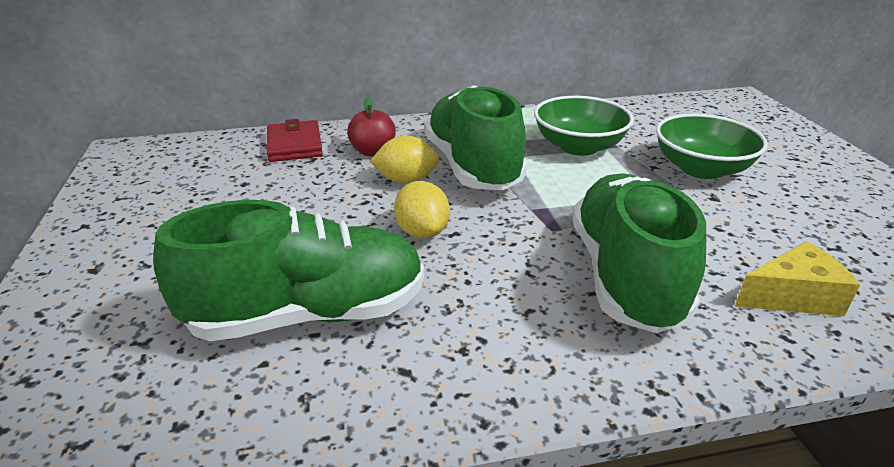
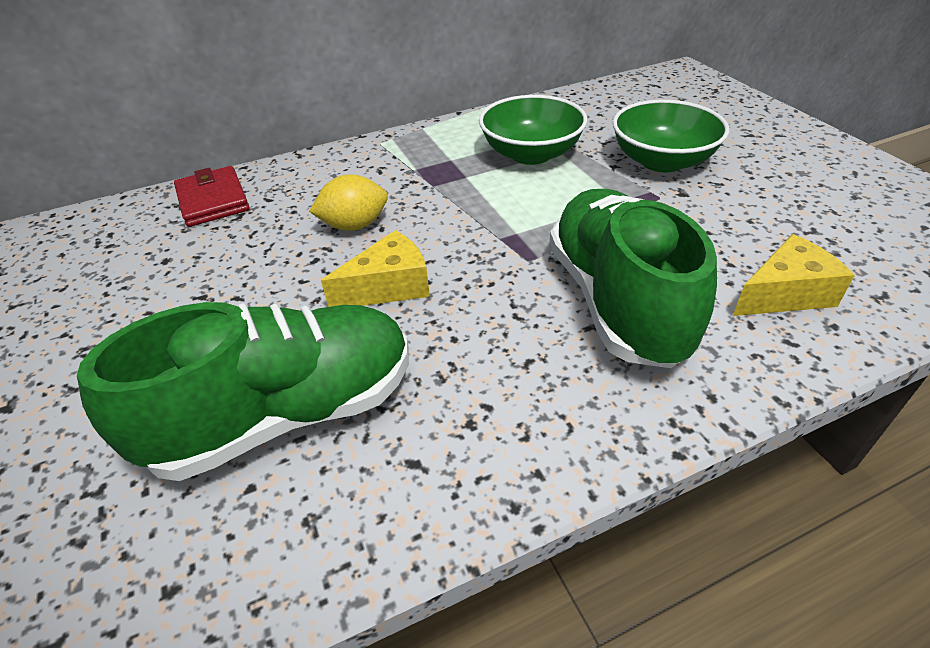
camera: 10 degrees left, 10 degrees up
red apple [347,97,396,156] -> none
yellow lemon [394,181,450,239] -> yellow cheese [321,230,430,307]
green shoe [425,85,527,190] -> none

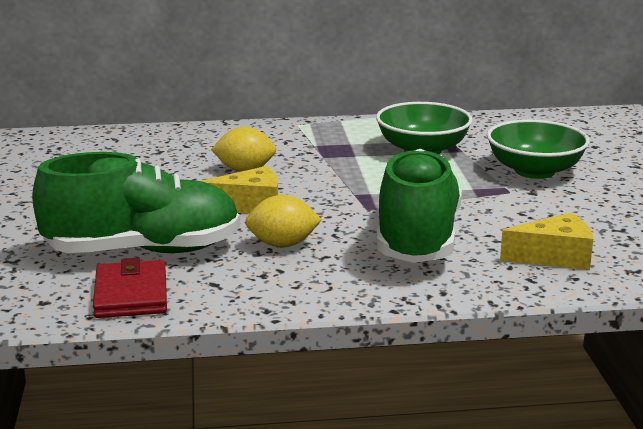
camera: 15 degrees right, 20 degrees down
red wallet [174,166,250,227] -> red wallet moved to [93,258,167,318]
none -> yellow lemon [245,195,322,247]

